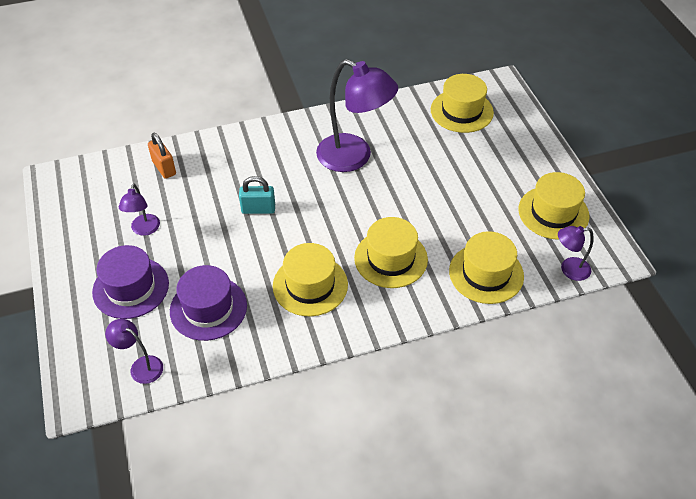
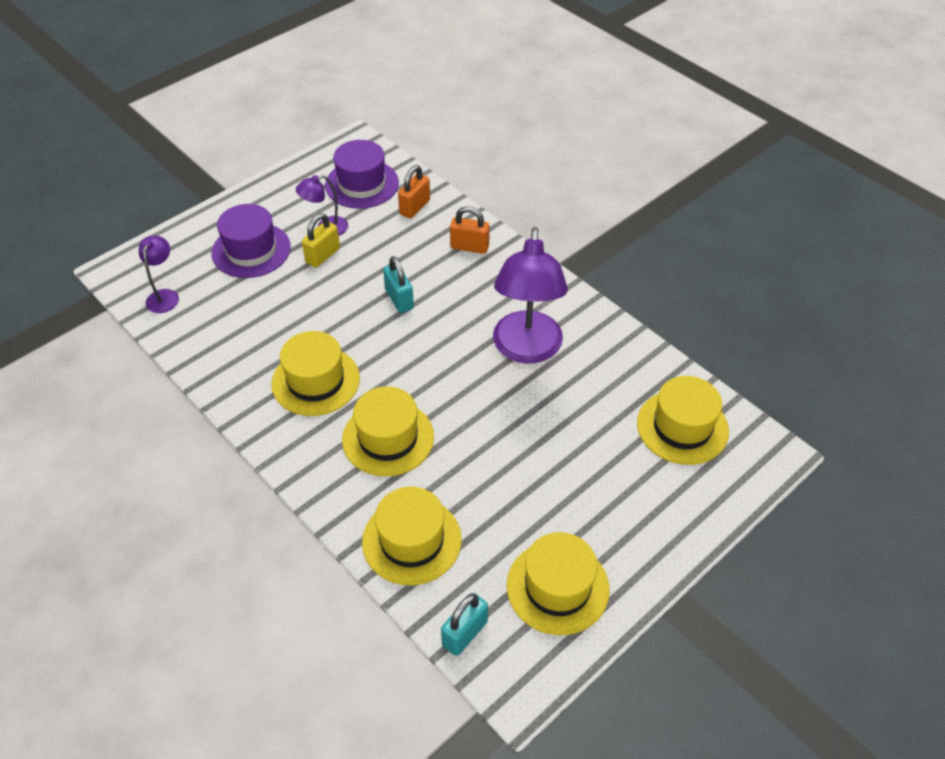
camera: 65 degrees right, 0 degrees up
purple hat [170,265,247,341] -> purple hat moved to [325,140,399,209]
purple lamp [558,226,594,281] -> turquoise padlock [441,593,488,656]
none -> yellow padlock [302,213,340,268]
none -> orange padlock [450,206,490,254]

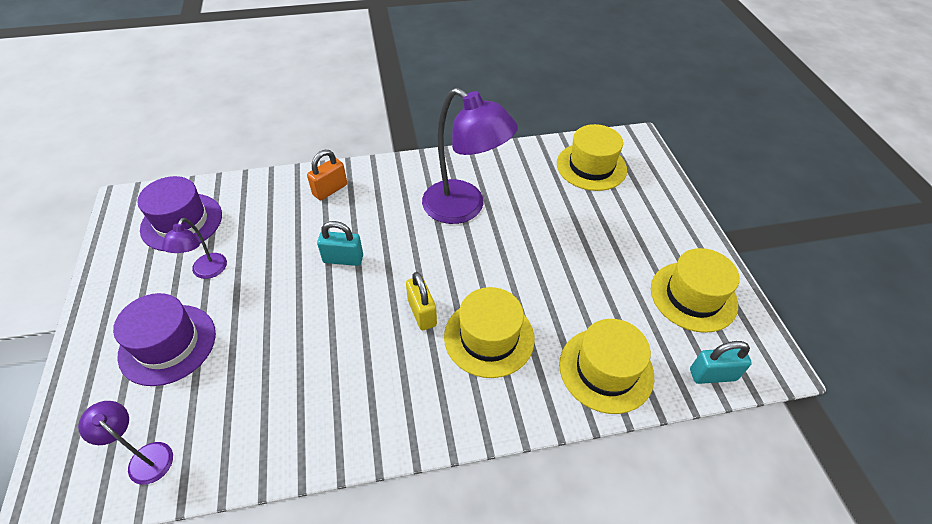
camera: 60 degrees left, 0 degrees up
yellow hat [271,331,360,416] -> none
yellow padlock [302,213,340,268] -> yellow padlock moved to [406,272,437,330]
orange padlock [398,165,430,219] -> none
turquoise padlock [441,593,488,656] -> turquoise padlock turned 75 degrees counterclockwise [690,341,752,384]

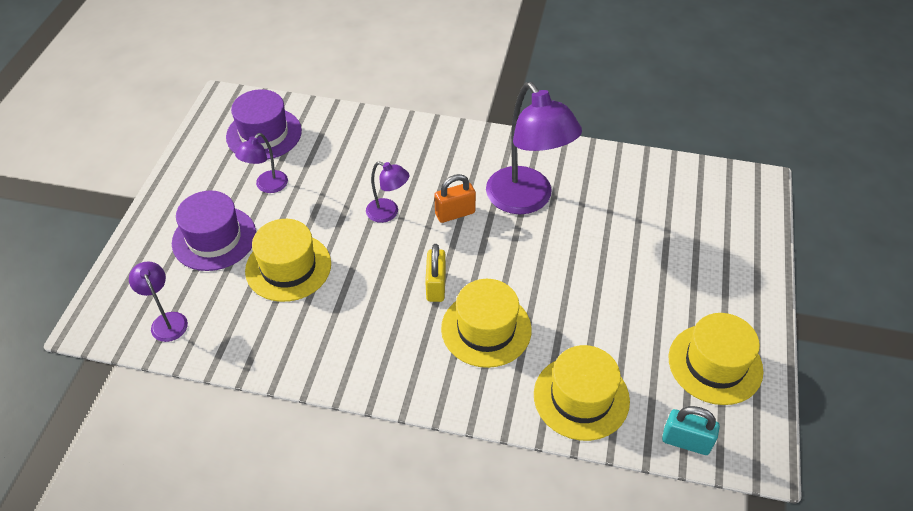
camera: 25 degrees right, 0 degrees up
orange padlock [307,150,347,200] -> orange padlock moved to [434,174,476,223]
turquoise padlock [317,221,363,266] -> purple lamp [366,161,409,223]
yellow hat [557,124,627,191] -> yellow hat moved to [245,219,331,302]

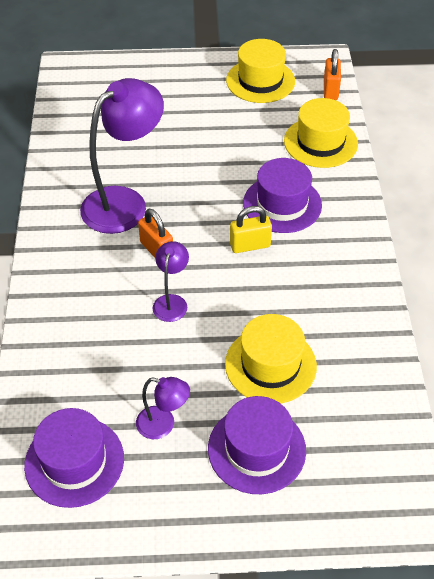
camera: 105 degrees left, 0 degrees up
purple lamp [129,261,188,342] -> none
yellow hat [441,279,532,368] -> purple hat [243,158,322,233]
turquoise padlock [662,406,720,455] -> orange padlock [324,49,341,100]

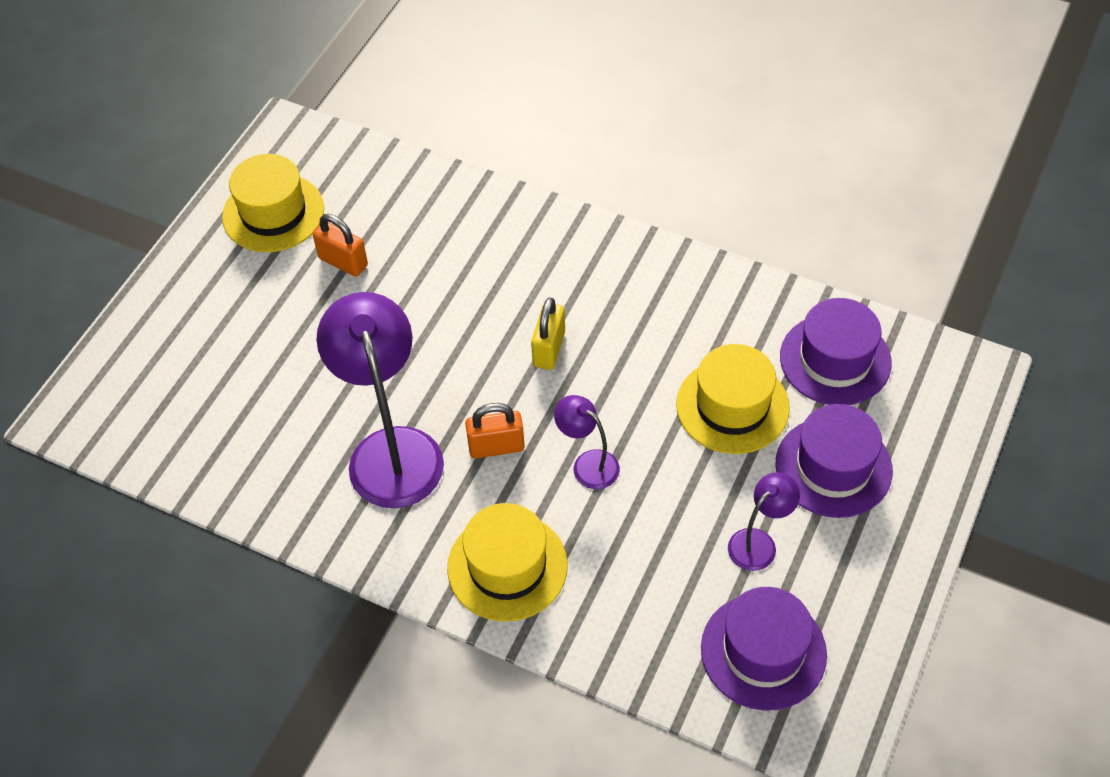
camera: 60 degrees left, 5 degrees up
purple hat [243,158,322,233] -> purple hat moved to [780,298,892,405]
yellow hat [284,98,358,168] -> yellow hat moved to [447,503,568,622]
orange padlock [324,49,341,100] -> orange padlock moved to [313,214,368,277]

